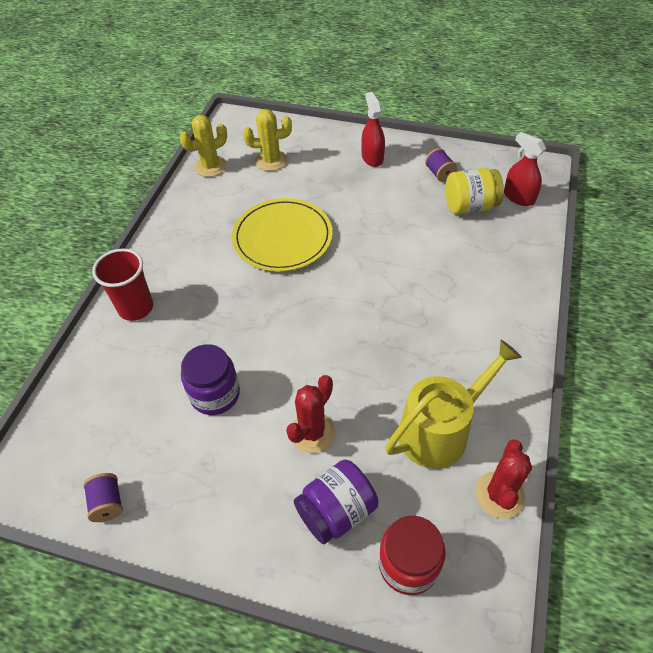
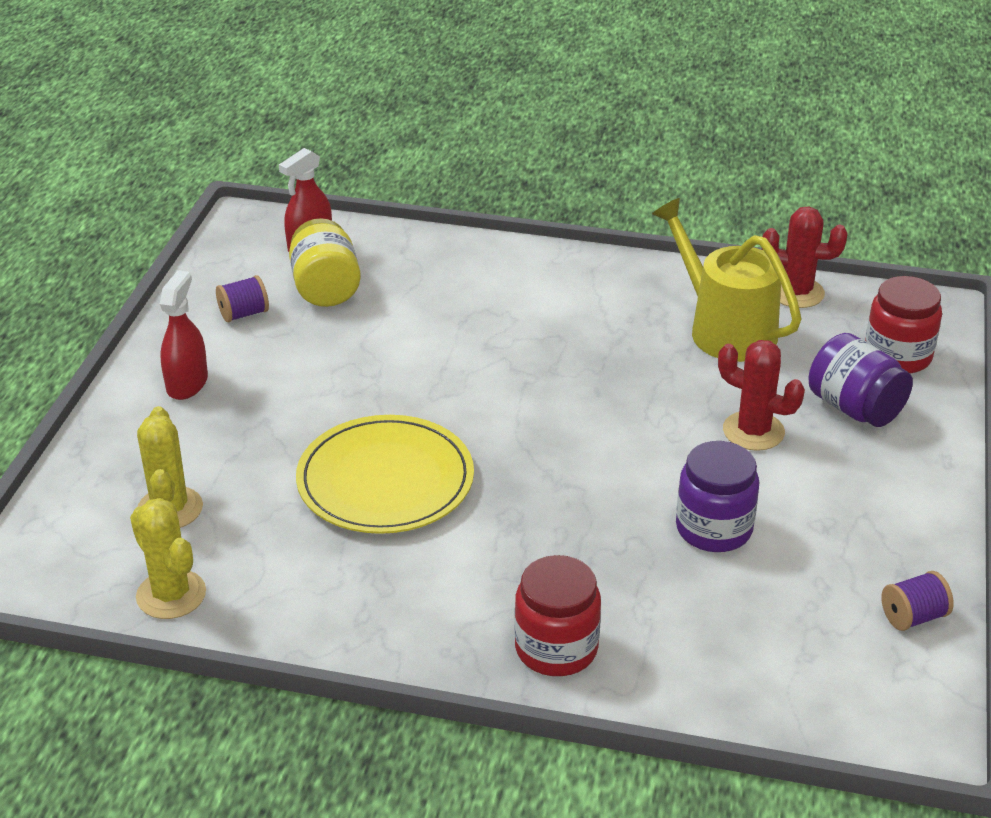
camera: 95 degrees left, 15 degrees down
red cup [92,249,153,321] -> red jar [514,555,601,676]
red spray bottle [361,92,385,167] -> red spray bottle turned 120 degrees clockwise [160,270,208,400]

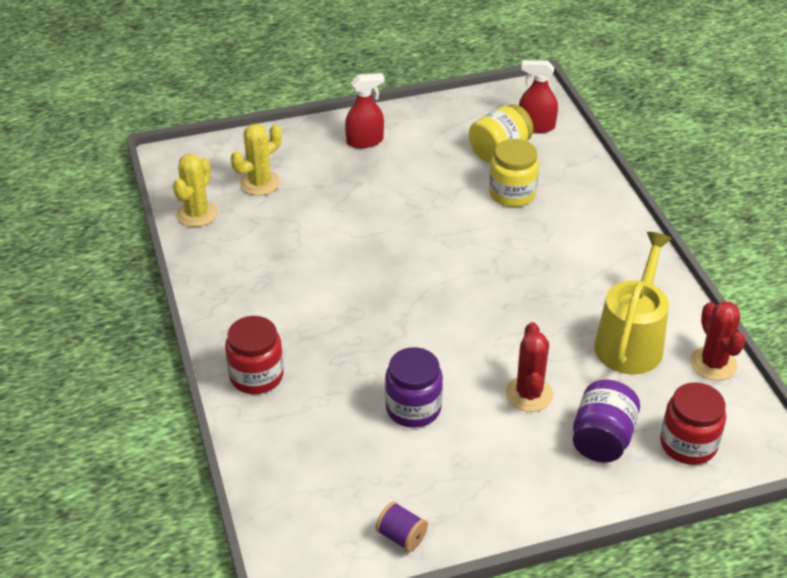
camera: 60 degrees right, 5 degrees up
purple spool [216,275,269,322] -> none
yellow plate [296,415,474,534] -> none
none -> yellow jar [489,139,539,207]

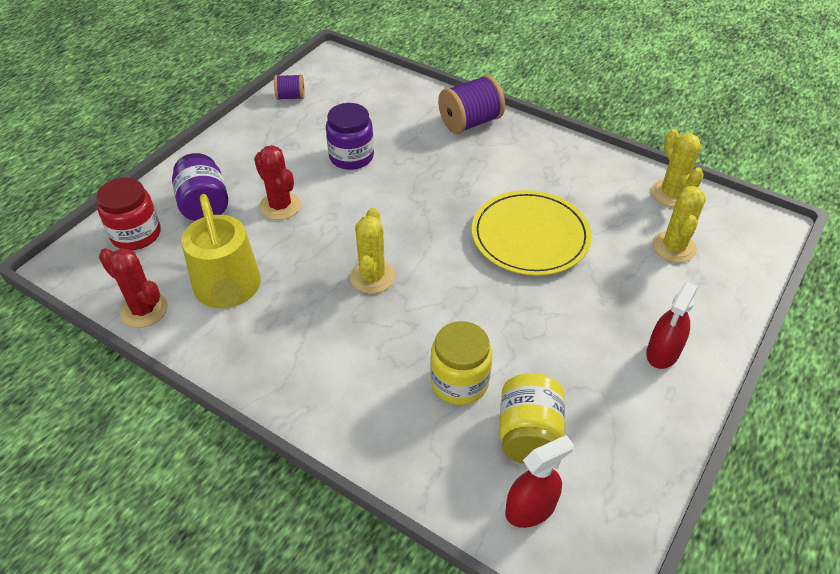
camera: 140 degrees right, 5 degrees up
red jar [225,316,284,394] -> purple spool [438,75,505,134]
none -> yellow cactus [350,208,395,293]
none -> yellow plate [472,190,592,276]

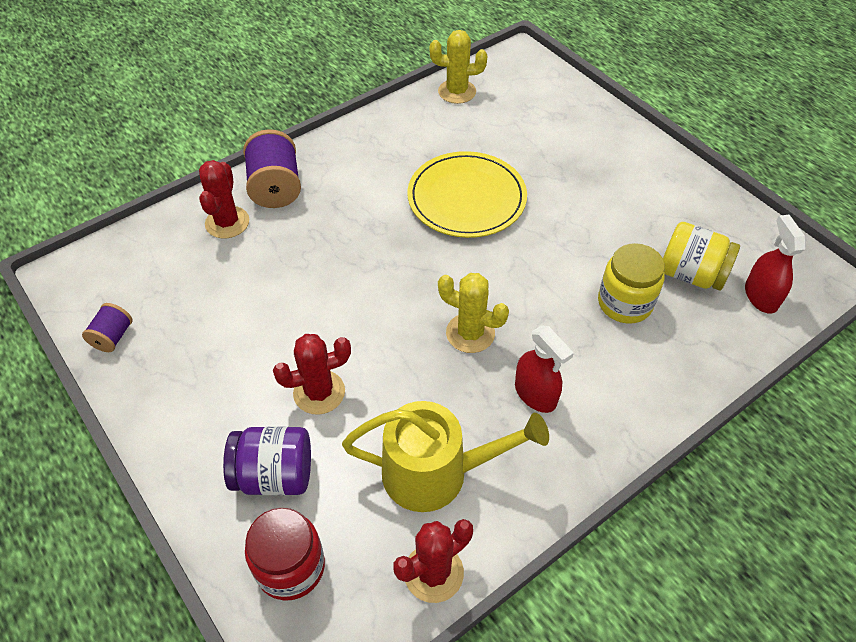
camera: 70 degrees left, 5 degrees up
purple jar [326,103,374,170] -> none
red spray bottle [646,282,698,369] -> red spray bottle moved to [515,326,574,413]
yellow cactus [652,186,706,263] -> none
none -> red cactus [199,160,249,238]

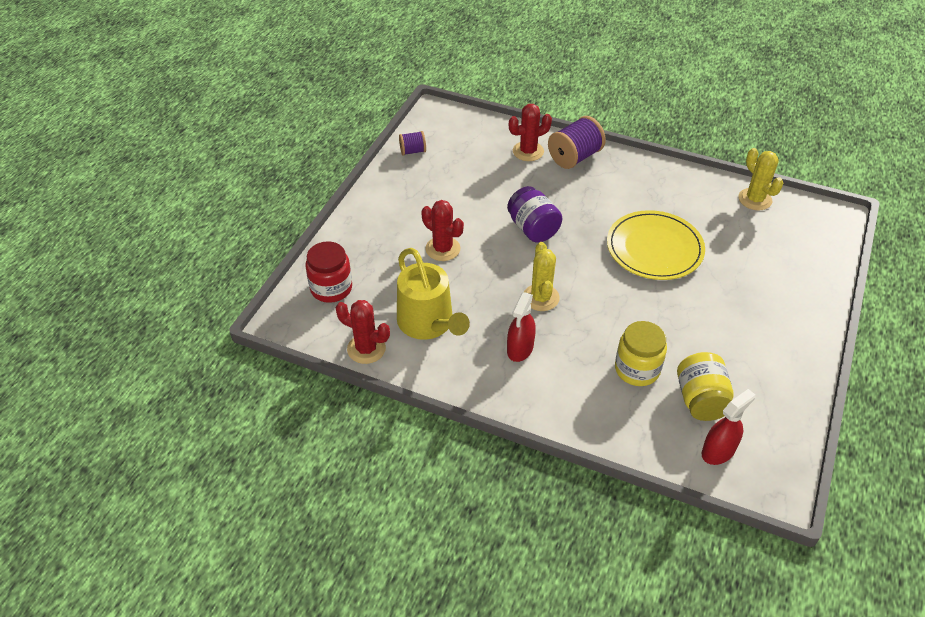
camera: 60 degrees right, 5 degrees down
purple jar [223,427,311,495] -> purple jar moved to [507,186,562,242]

